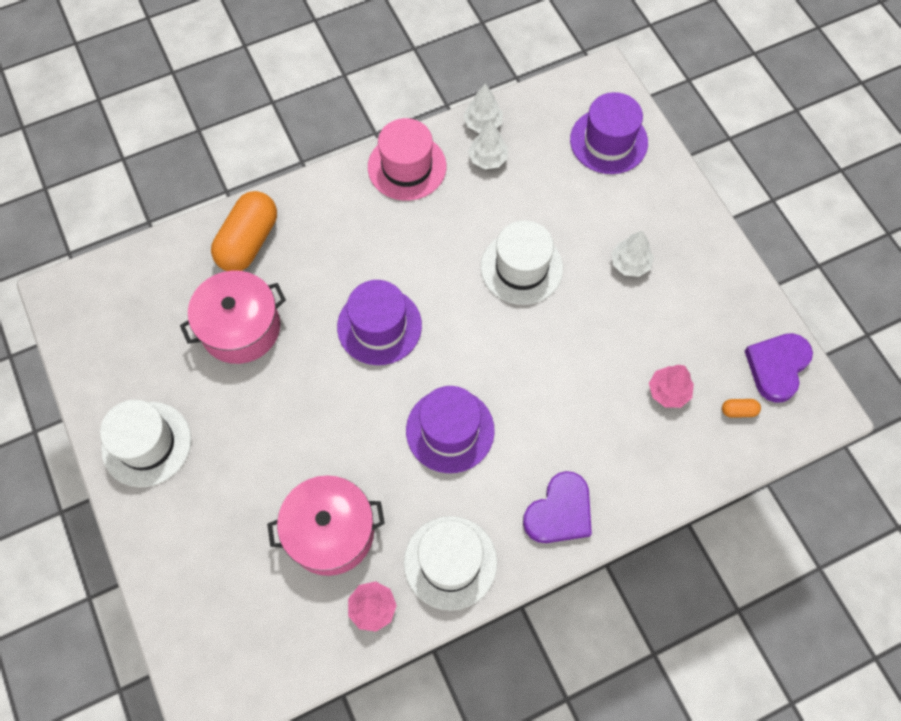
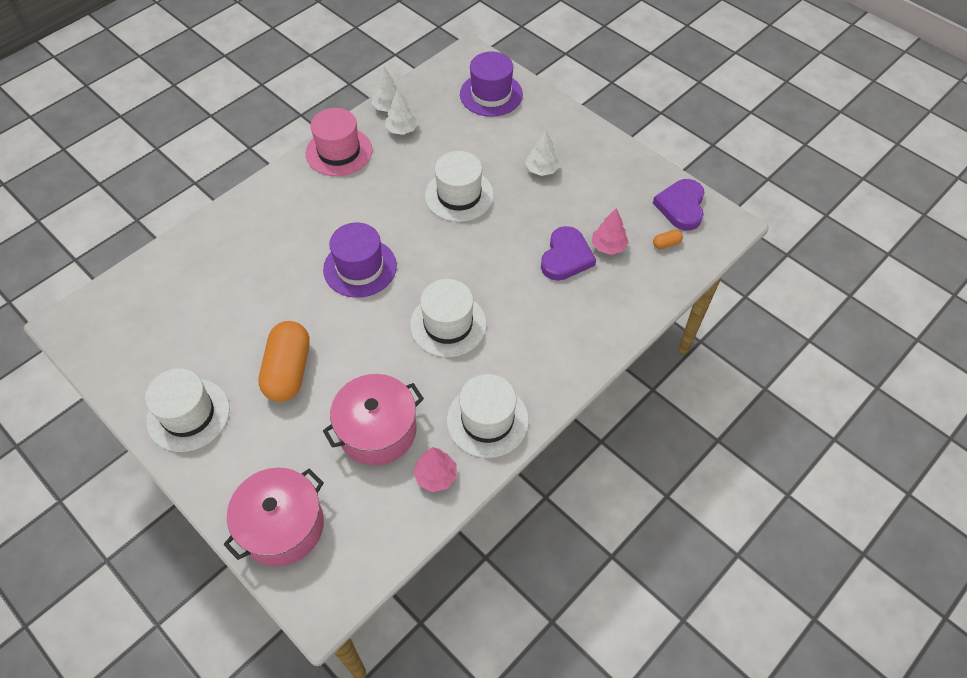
camera: 20 degrees left, 10 degrees down
pink pot [180,270,286,364] -> pink pot moved to [223,467,324,566]
orange capsule [211,191,277,271] -> orange capsule moved to [258,321,310,402]
purple hat [406,386,495,473] -> white hat [410,279,487,357]
purple heart [523,471,592,543] -> purple heart moved to [541,226,596,281]

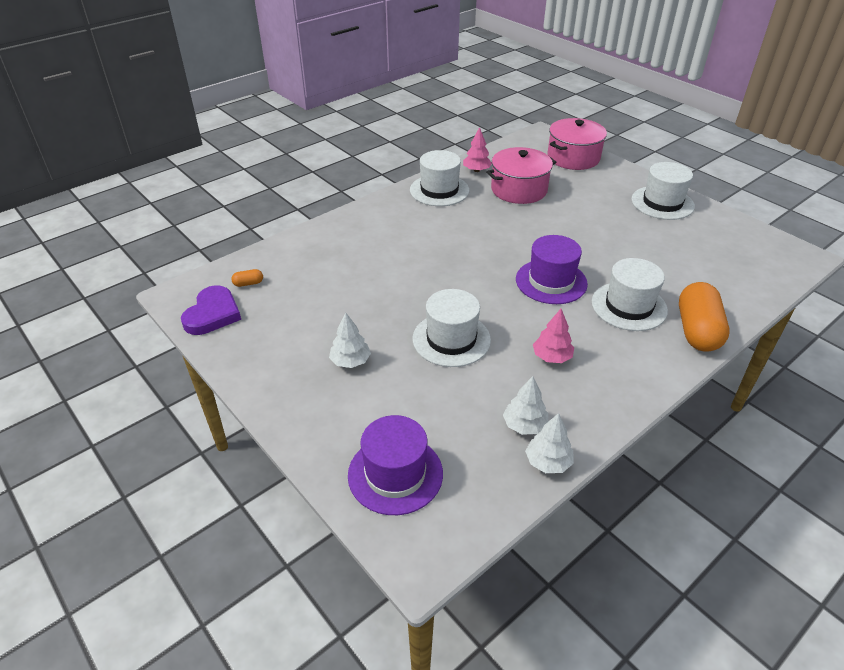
camera: 175 degrees left, 15 degrees down
orange capsule [258,321,310,402] -> orange capsule moved to [679,282,730,351]
pink hat [306,108,372,176] -> none
white hat [410,279,487,357] -> white hat moved to [592,258,668,331]
purple heart [541,226,596,281] -> none
pink tree [592,208,629,255] -> pink tree moved to [533,309,574,363]

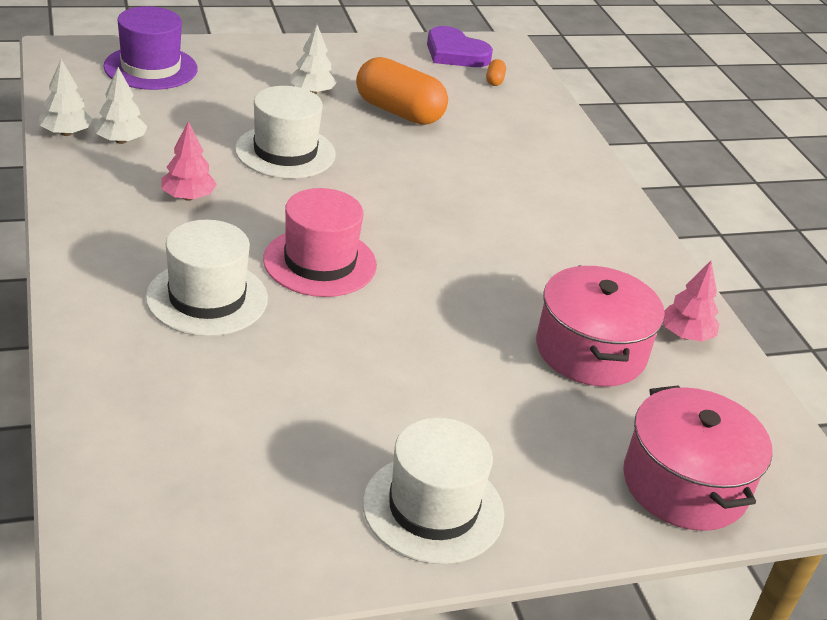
camera: 110 degrees right, 5 degrees down
white hat [410,150,469,206] -> none
purple hat [516,235,588,304] -> pink hat [263,188,377,297]
orange capsule [679,282,730,351] -> orange capsule moved to [356,57,448,125]

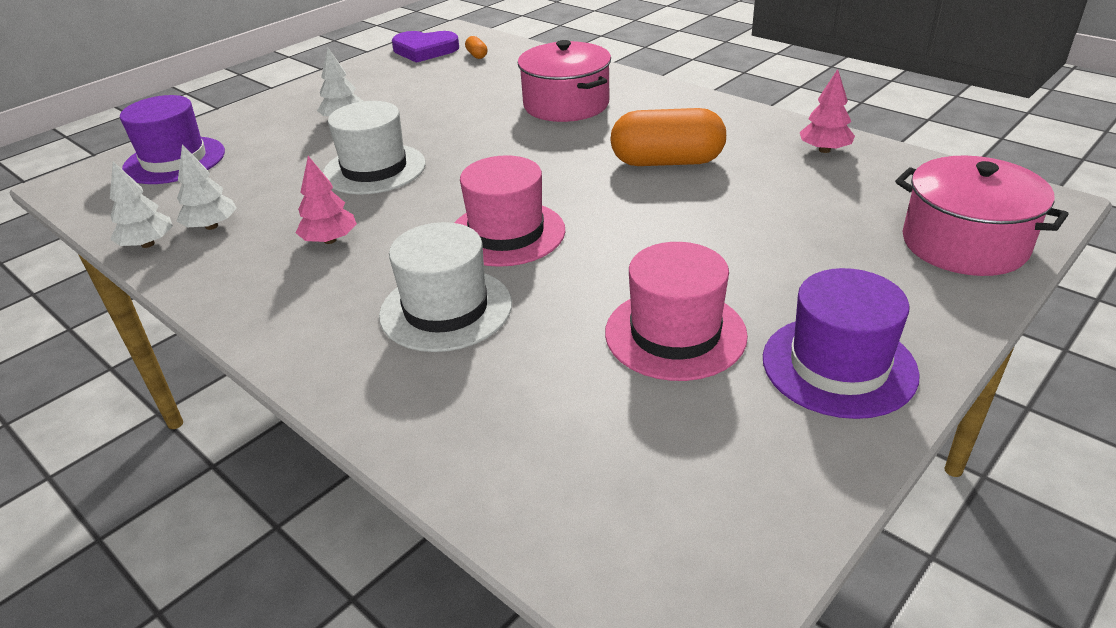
camera: 25 degrees left, 0 degrees up
orange capsule [356,57,448,125] -> orange capsule moved to [610,108,726,166]
white hat [363,418,504,564] -> purple hat [763,268,920,419]
pink pot [536,265,665,387] -> pink pot moved to [518,40,611,122]
none -> pink hat [605,242,748,381]

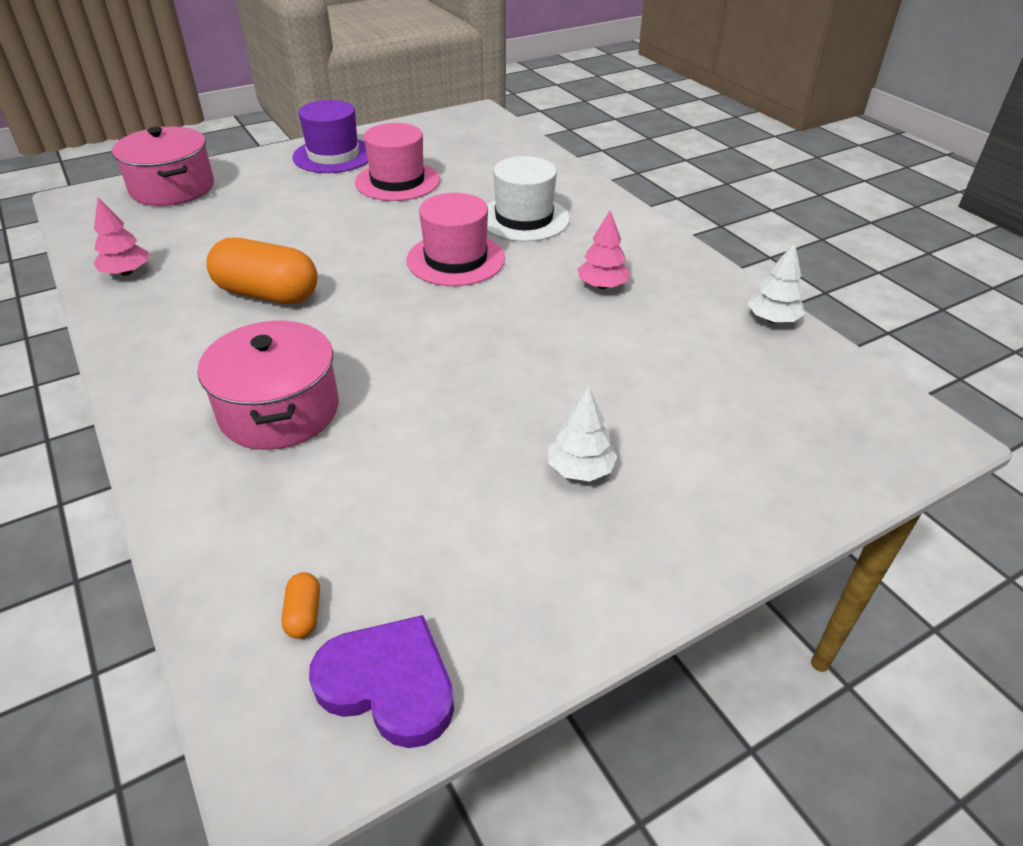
camera: 165 degrees left, 5 degrees up
purple hat [120,95,225,184] -> none
white tree [177,144,237,230] -> none
white hat [323,101,426,194] -> none

